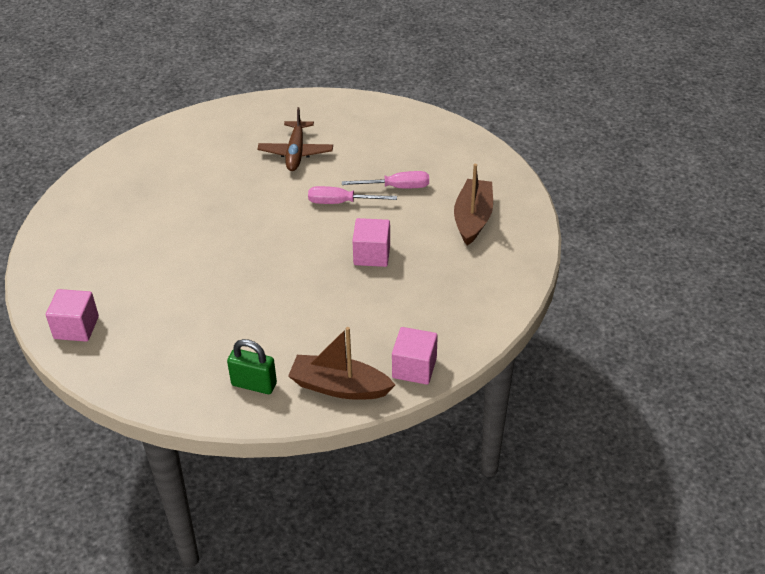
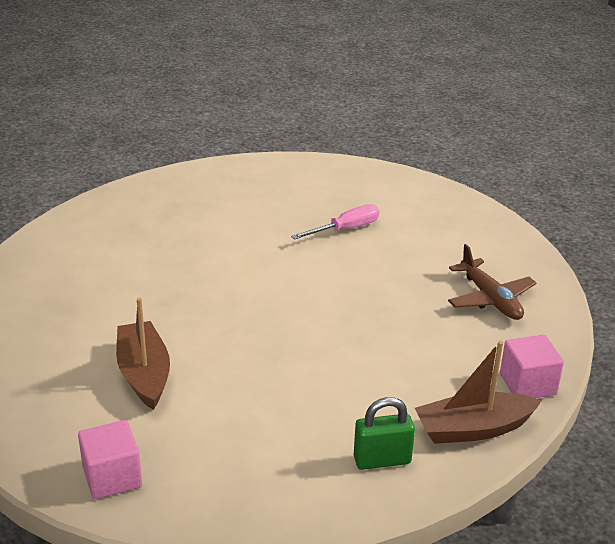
camera: 30 degrees left, 10 degrees down
brown plane [257,107,333,171] -> brown plane moved to [448,244,536,320]
pink screwdriver [308,186,397,204] -> none
pink cube [352,218,390,267] -> none
brown boat [454,164,493,246] -> brown boat moved to [116,298,170,410]

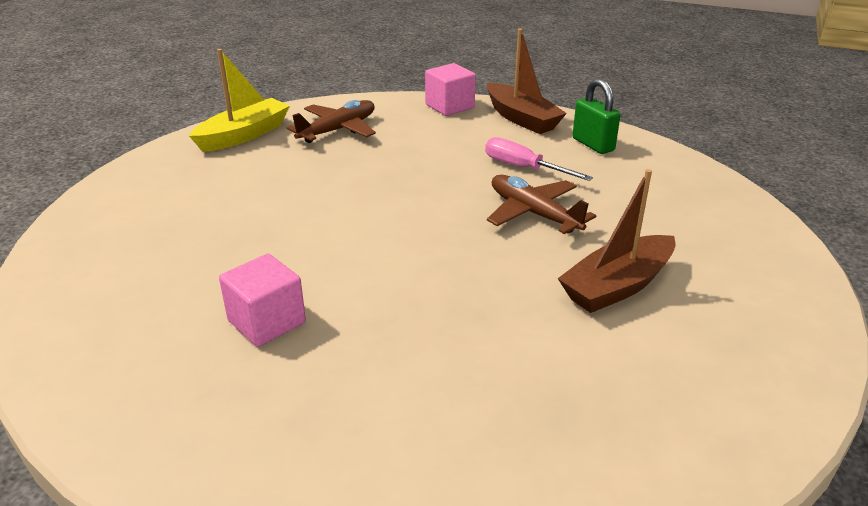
camera: 110 degrees left, 0 degrees up
pink cube [78,420,142,499] -> pink cube moved to [219,253,306,347]
pink screwdriver [291,204,379,240] -> pink screwdriver moved to [485,137,593,181]
none -> yellow boat [189,49,290,152]
none -> brown plane [487,175,596,234]

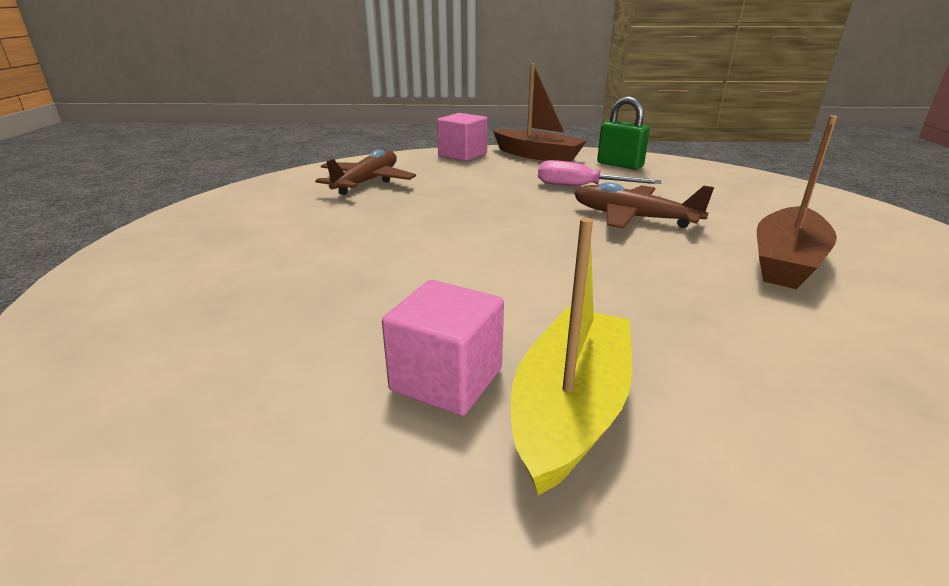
camera: 20 degrees left, 5 degrees down
yellow boat [189,49,290,152] -> yellow boat moved to [511,218,632,496]

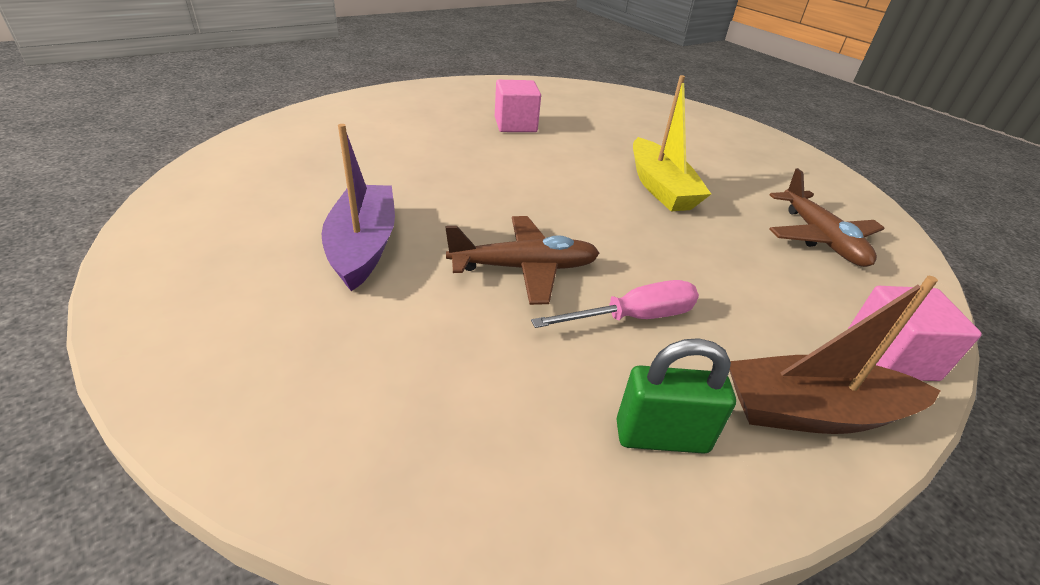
camera: 140 degrees right, 10 degrees up
yellow boat [511,218,632,496] -> yellow boat moved to [633,75,711,211]
brown boat [757,115,837,289] -> purple boat [322,124,395,291]

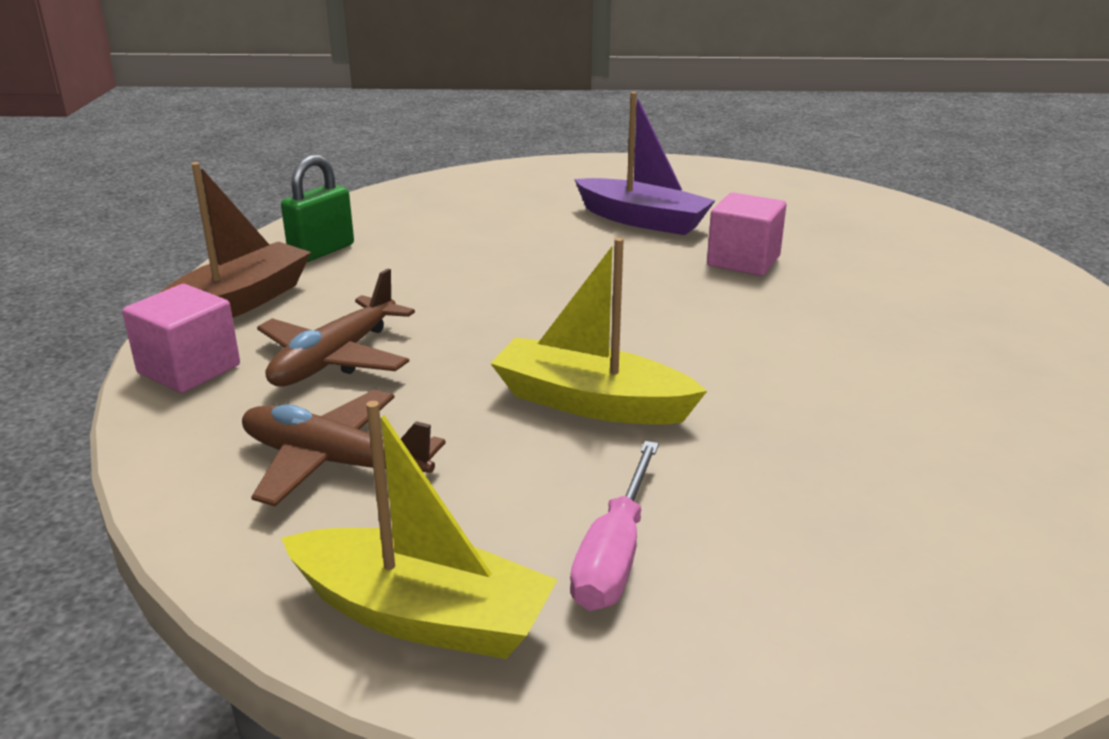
camera: 130 degrees right, 10 degrees down
brown plane [445,216,599,305] -> brown plane moved to [257,268,415,386]
pink cube [495,80,541,132] -> pink cube moved to [707,192,786,276]
pink screwdriver [531,280,699,328] -> pink screwdriver moved to [570,441,659,611]
none -> yellow boat [281,401,558,659]

